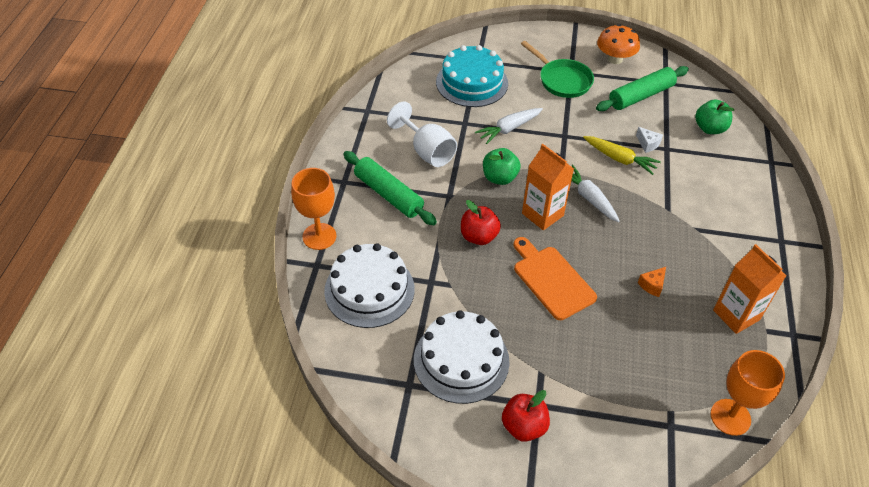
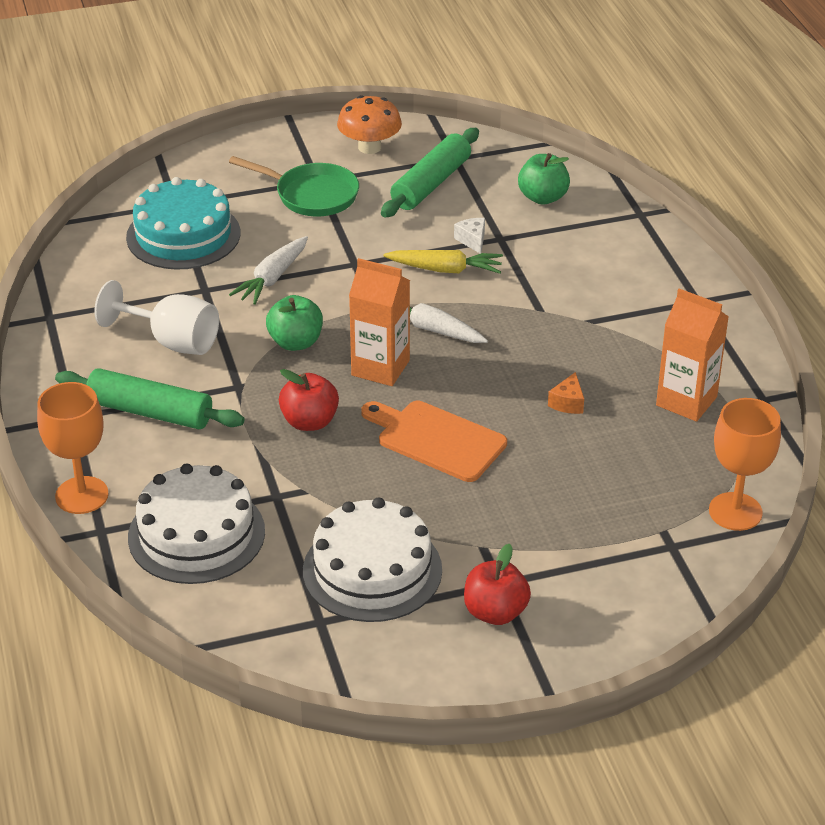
camera: 25 degrees left, 10 degrees down
white cheese [636,127,663,153] -> white cheese turned 135 degrees counterclockwise [454,218,485,254]

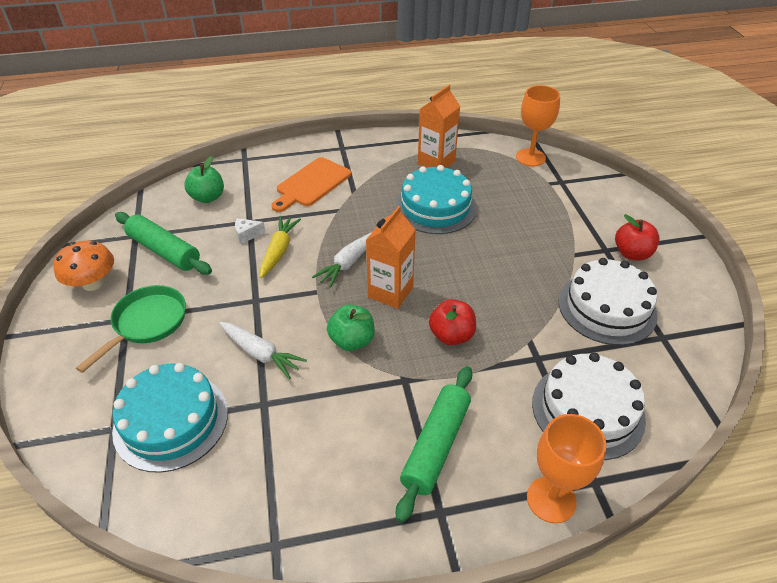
camera: 85 degrees left, 5 degrees up
white goblet [95,280,219,355] -> none
orange cutting board [361,401,507,482] -> orange cutting board moved to [271,157,351,212]
orange cheese [548,372,584,414] -> turquoise cake [395,165,477,234]

